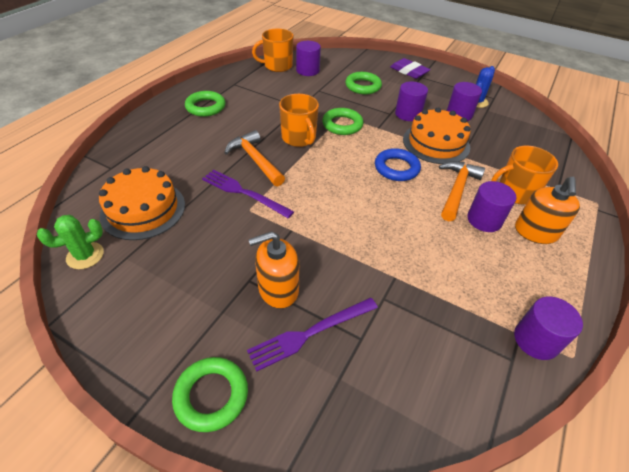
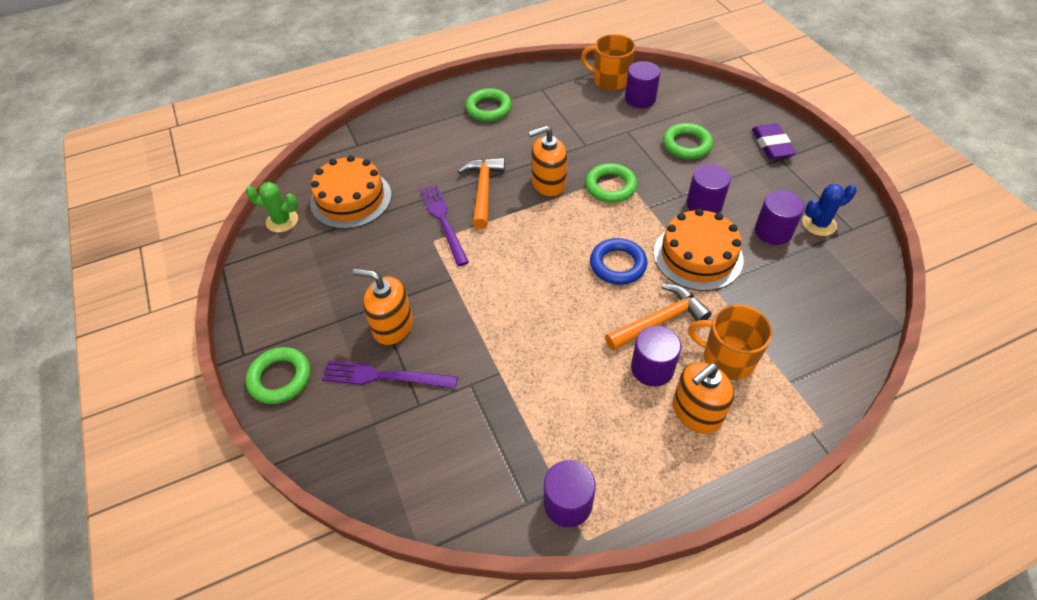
camera: 40 degrees right, 5 degrees up
orange mug [279,94,319,147] -> orange soap dispenser [528,125,567,197]

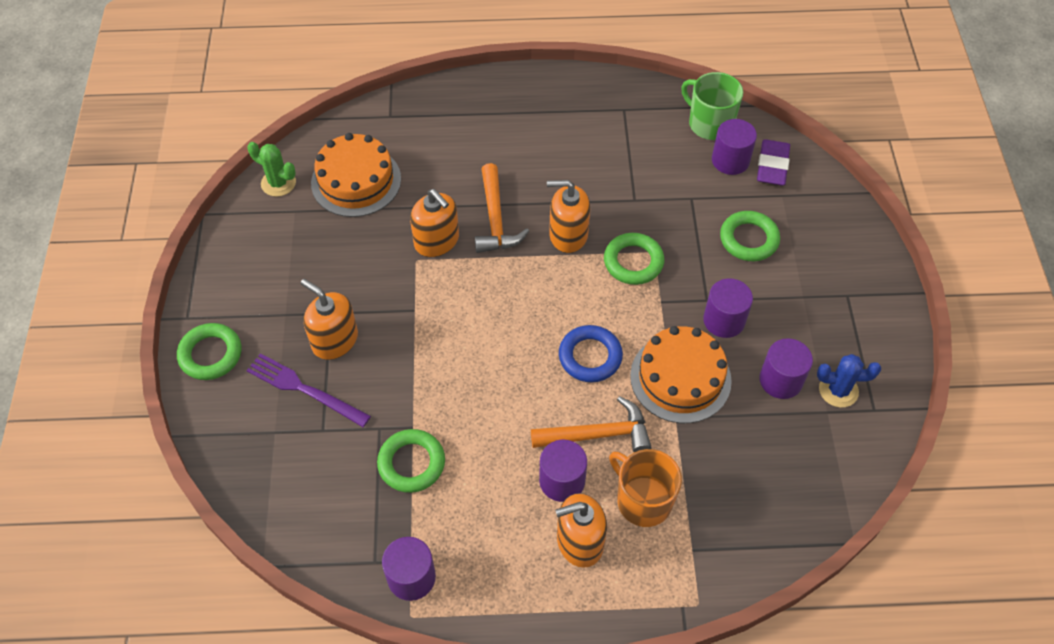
camera: 20 degrees right, 5 degrees up
purple fork [420,185,469,266] -> orange soap dispenser [410,189,459,257]
orange hammer [458,157,505,229] -> orange hammer turned 150 degrees clockwise [475,163,529,253]
green ring [465,88,512,122] -> green ring moved to [377,429,445,493]
orange mug [581,34,636,91] -> green mug [682,72,743,140]
purple eraser [752,123,796,159] -> purple eraser moved to [757,139,790,186]

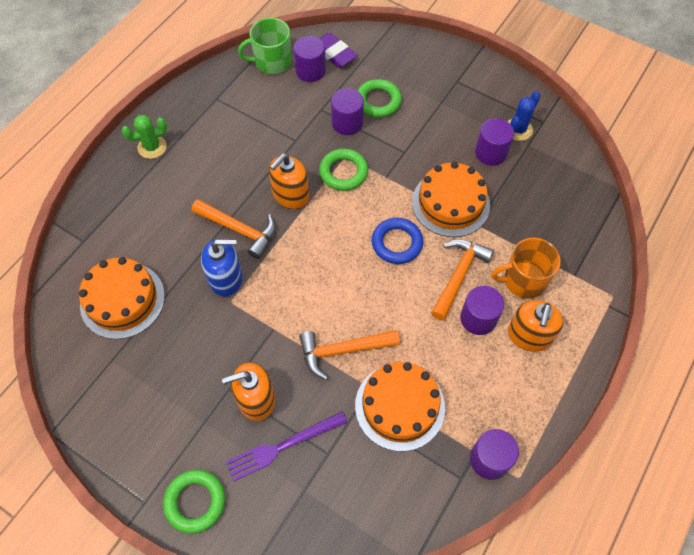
camera: 55 degrees left, 5 degrees up
green cactus [247,142,296,197] -> green cactus moved to [121,115,167,159]
green ring [377,429,445,493] -> orange cake [355,362,445,451]
orange soap dispenser [410,189,459,257] -> blue soap dispenser [201,239,243,296]
purple cylinder [703,278,753,338] -> purple cylinder moved to [331,88,364,135]
none -> orange hammer [299,330,400,380]

